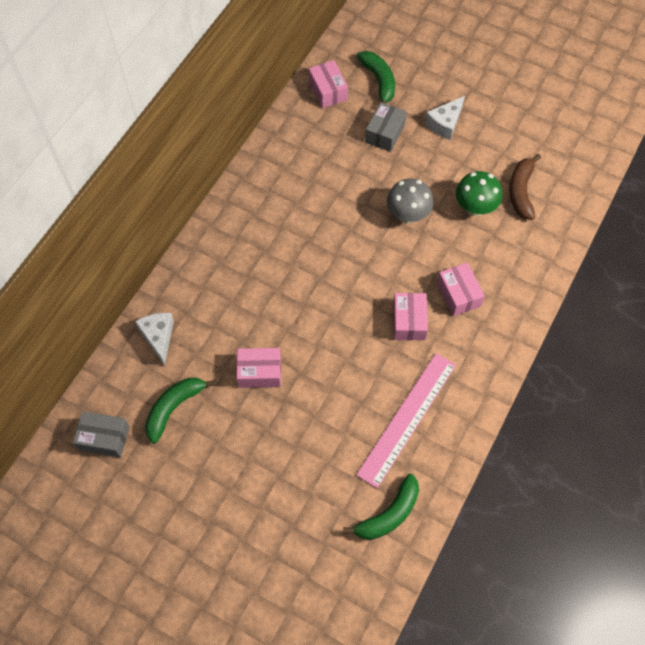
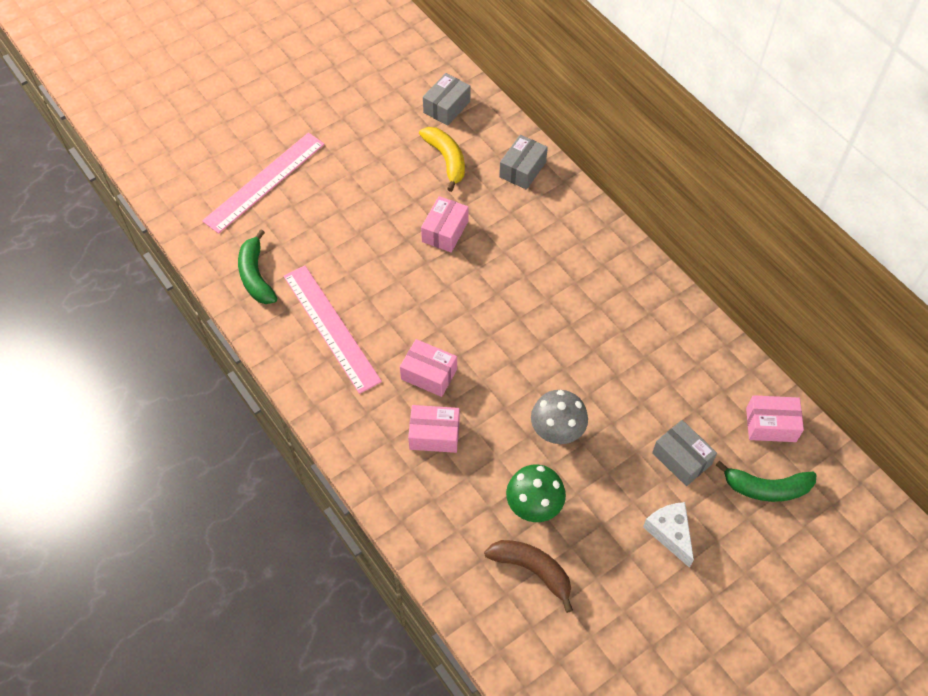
camera: 115 degrees right, 5 degrees down
white cheese [135,313,174,366] -> grey box [499,135,548,190]
green banana [145,378,216,444] -> yellow banana [419,127,465,192]
none -> pink ruler [202,133,325,234]

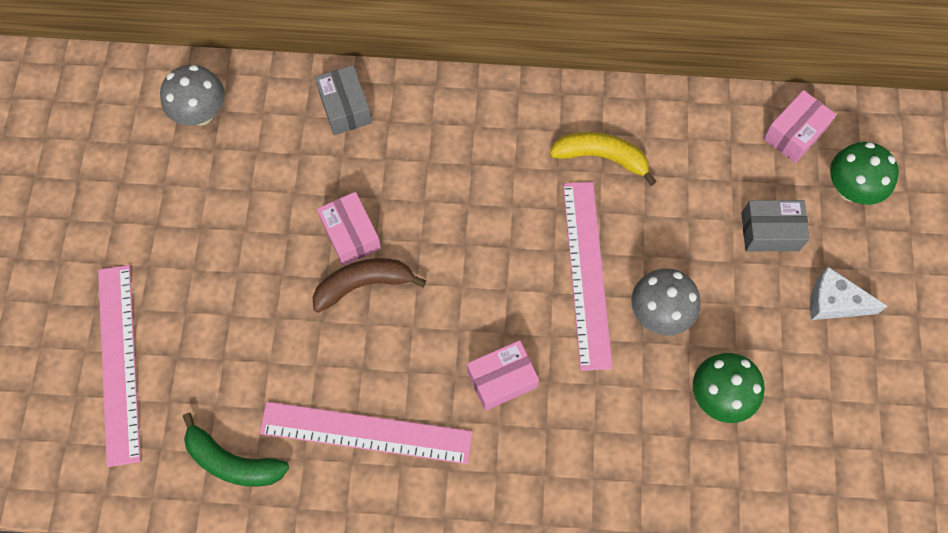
camera: 50 degrees left, 10 degrees up
pink box [408,405,460,453] -> none
yellow banana [419,127,465,192] -> yellow banana moved to [549,132,657,186]
grey box [423,73,470,126] -> grey mushroom [160,65,225,125]
brown banana [484,540,573,613] -> brown banana moved to [313,258,426,313]
green banana [716,461,817,502] -> green mushroom [830,142,899,205]
none -> pink ruler [563,182,613,371]

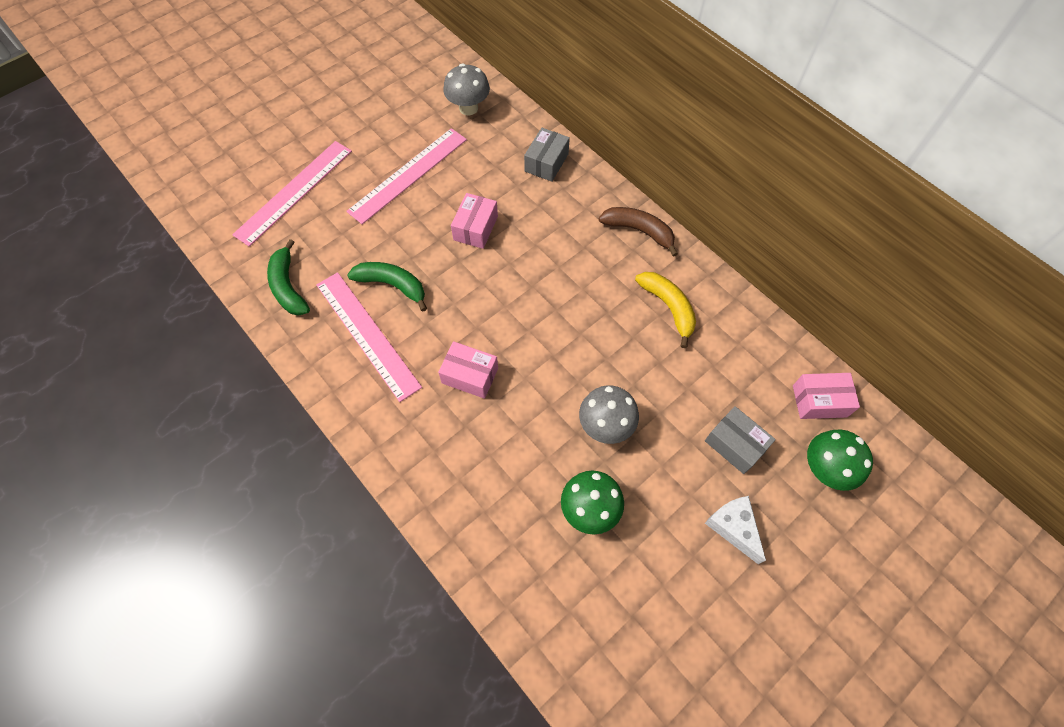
camera: 45 degrees right, 5 degrees down
brown banana [313,258,426,313] -> brown banana moved to [599,207,678,257]
pink ruler [563,182,613,371] -> pink ruler moved to [346,128,467,224]
none -> green banana [347,262,427,312]

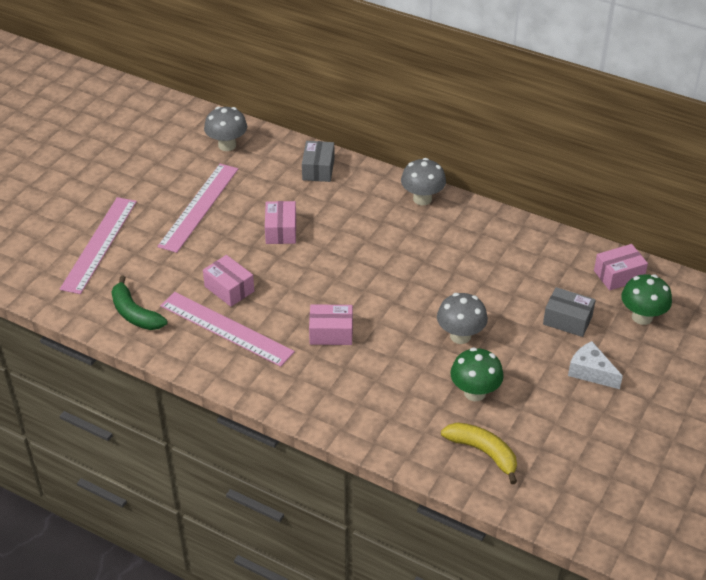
camera: 20 degrees left, 20 degrees down
green banana [347,262,427,312] -> pink box [203,255,254,307]
brown banana [599,207,678,257] -> grey mushroom [401,158,446,205]
yellow banana [635,272,696,348] -> yellow banana moved to [441,422,517,484]

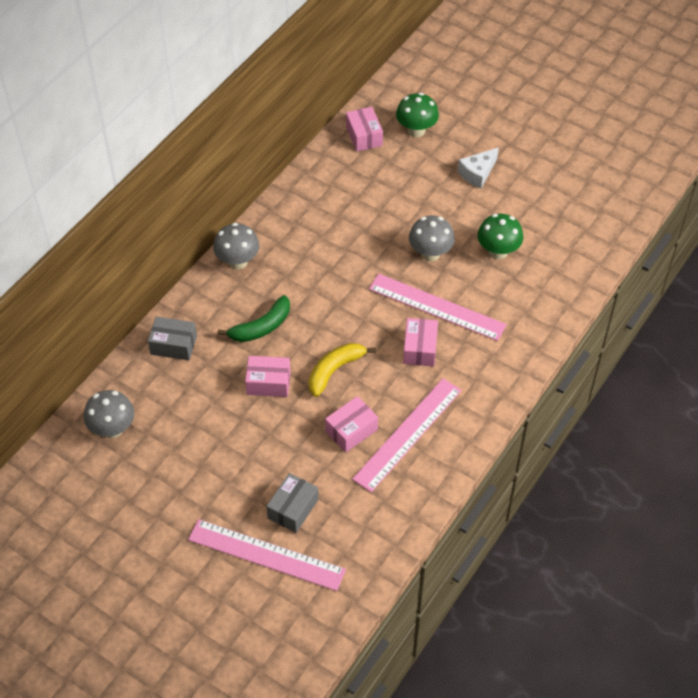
camera: 85 degrees left, 10 degrees up
green banana [111,276,168,330] -> green banana moved to [218,295,290,342]
pink ruler [157,164,238,253] -> pink ruler moved to [369,274,507,341]
yellow banana [441,422,517,484] -> yellow banana moved to [309,343,376,397]
grey box [543,287,596,337] -> grey box moved to [266,473,318,533]

